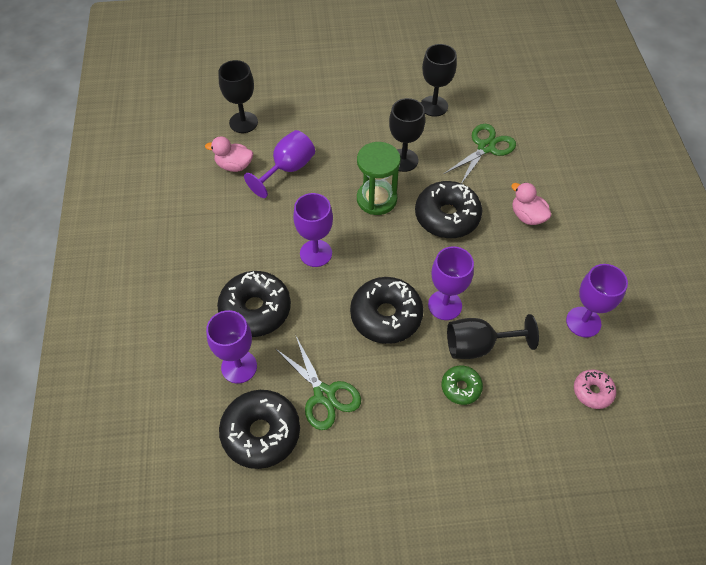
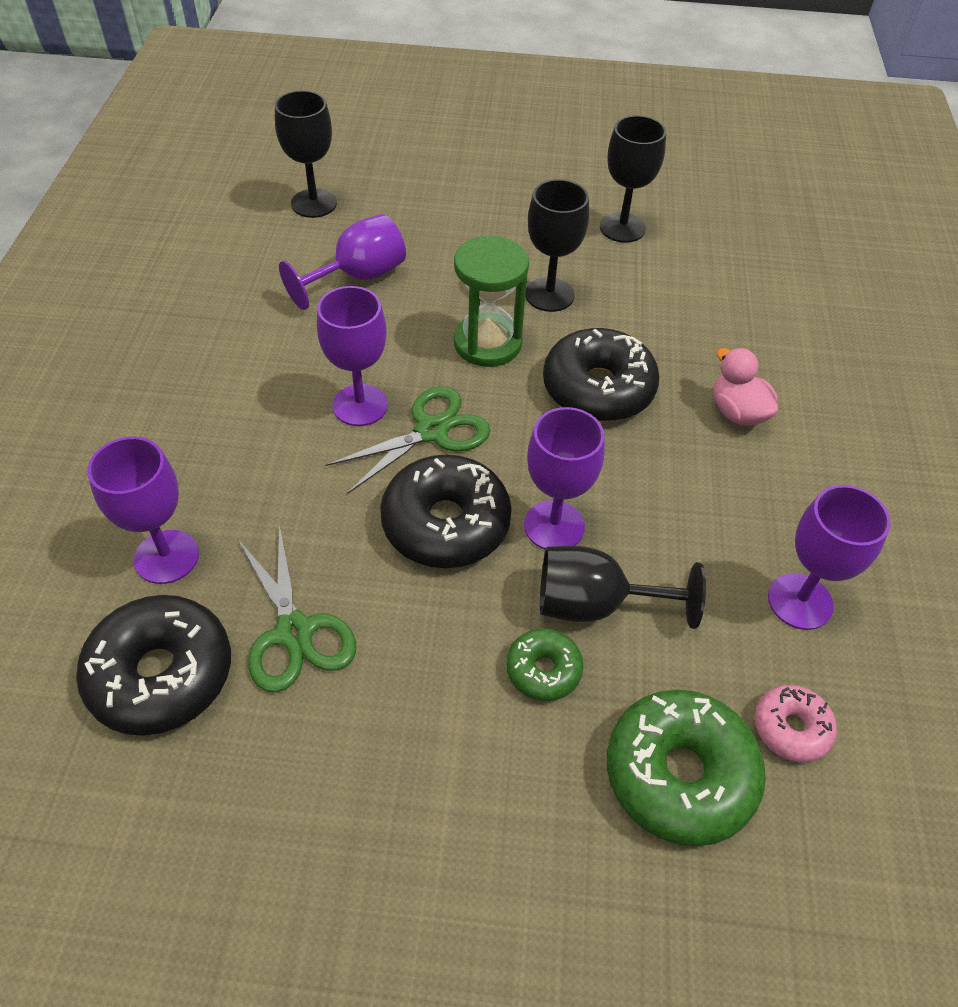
camera: 10 degrees right, 5 degrees down
pink duck [205,136,253,172] -> none
black donut [217,271,291,337] -> none
green scissors [444,124,516,184] -> green scissors moved to [326,386,490,494]
none -> green donut [607,689,766,846]

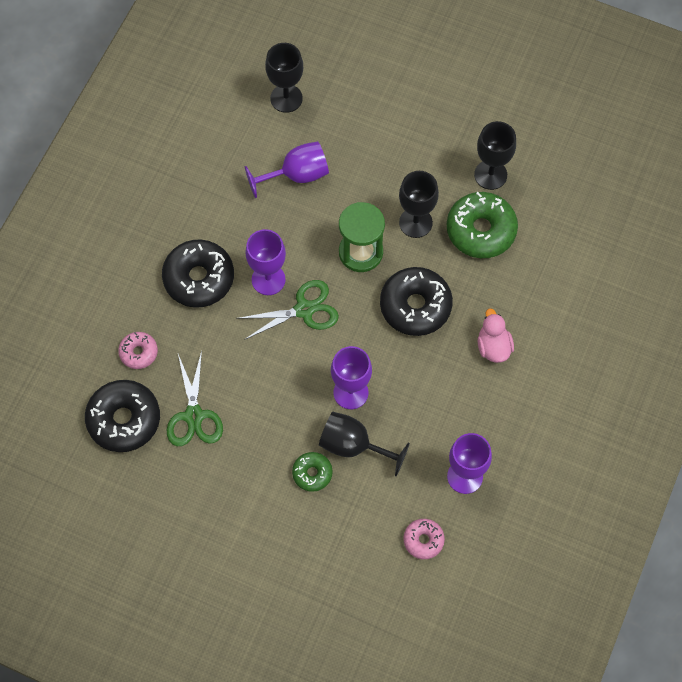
camera: 20 degrees right, 15 degrees up
purple goblet [88,437,199,584] -> pink donut [118,332,158,369]
black donut [380,454,512,568] -> black donut moved to [162,240,234,308]
green donut [607,689,766,846] -> green donut moved to [447,192,518,258]

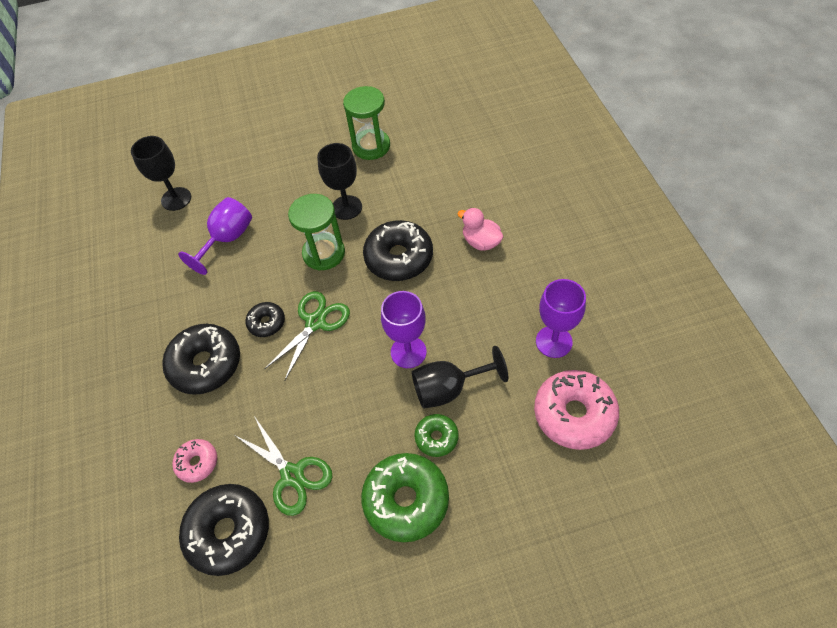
camera: 35 degrees left, 10 degrees down
purple goblet [245,229,286,295] -> black donut [246,302,285,337]
pink donut [404,519,445,559] -> pink donut [534,370,619,450], size x1.87
green donut [447,192,518,258] -> green donut moved to [361,453,449,542]
black goblet [474,121,516,190] -> green hourglass [343,86,390,160]

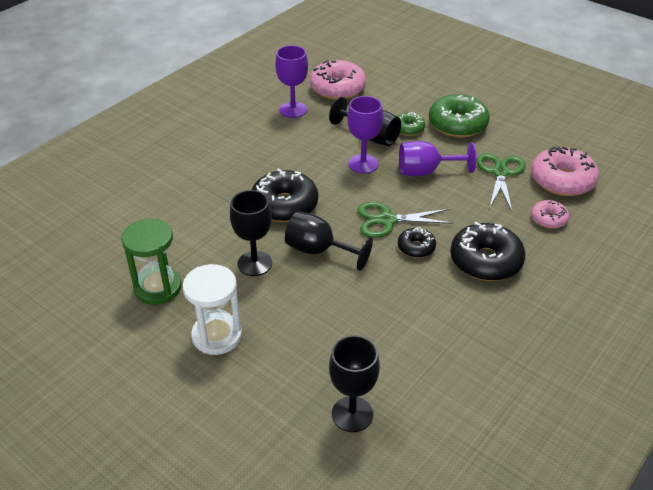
camera: 130 degrees left, 15 degrees down
purple goblet [178,197,252,275] -> purple goblet moved to [399,141,476,176]
black donut [179,484,269,576] -> pink donut [531,147,599,196]
green hourglass [288,194,345,271] -> black goblet [285,211,373,271]
pink duck [457,208,503,251] -> none
none -> white hourglass [182,264,242,355]

